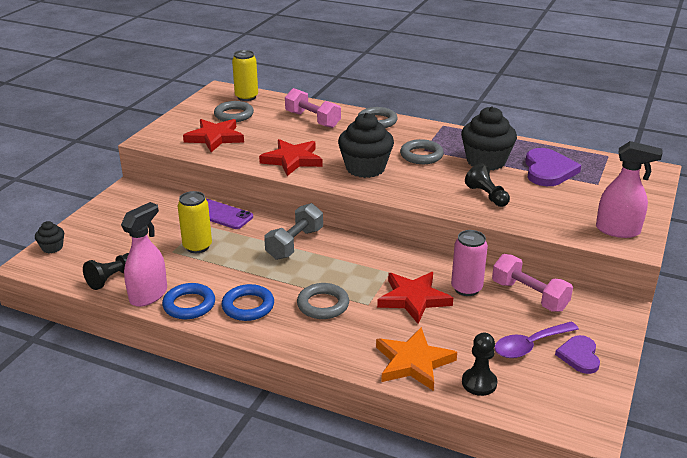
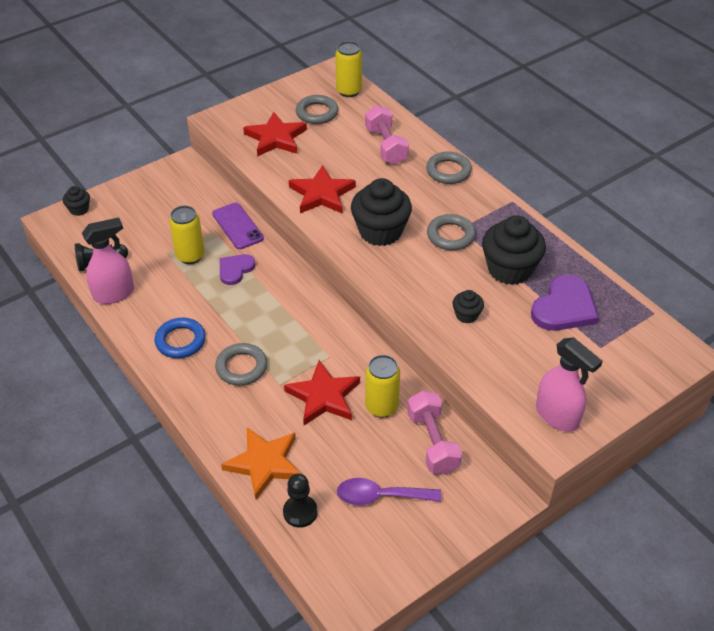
camera: 30 degrees right, 15 degrees up
blue ring [162,283,215,319] -> none
grey dumbbell [264,203,323,260] -> none
pink can [451,230,488,296] -> yellow can [365,355,400,418]
black pawn [465,164,510,207] -> black cupcake [452,290,484,323]
purple heart [555,335,600,374] -> purple heart moved to [220,254,255,285]

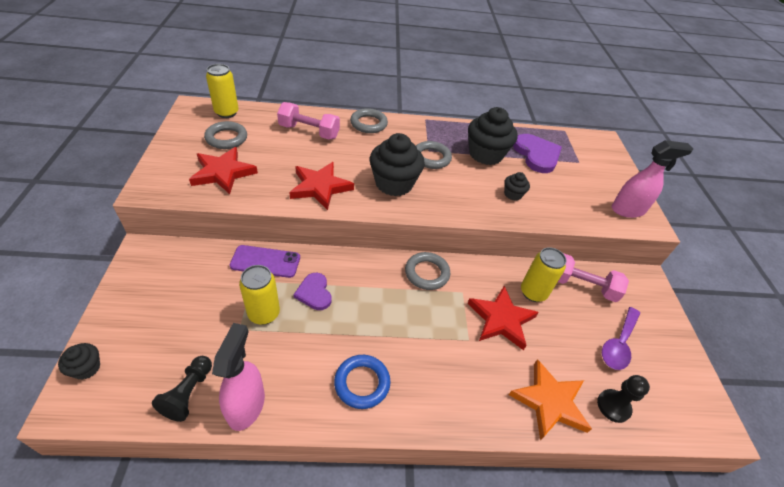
camera: 60 degrees left, 0 degrees up
grey ring [215,343,267,386] -> grey ring moved to [405,252,450,290]

